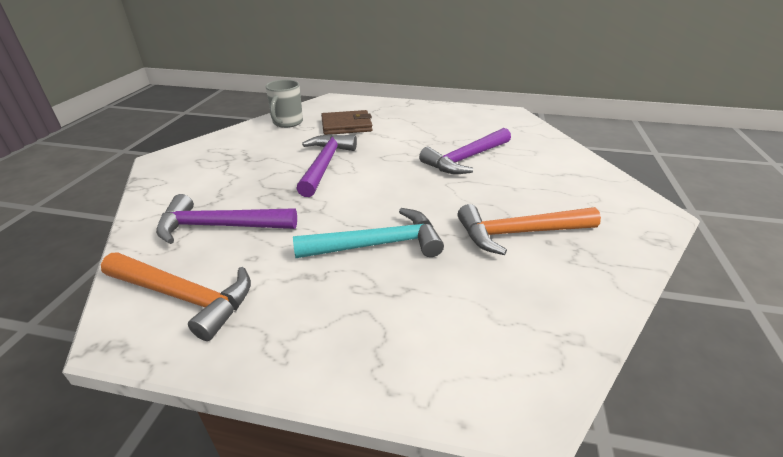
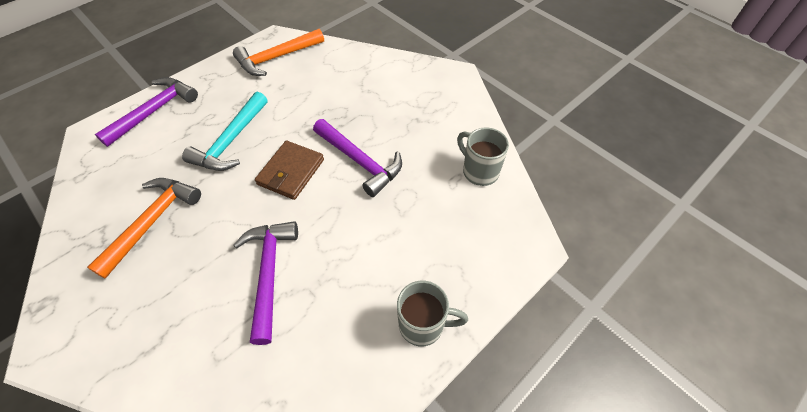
camera: 125 degrees right, 20 degrees up
purple hammer [156,194,297,244] -> purple hammer moved to [95,77,198,147]
brown wallet [321,110,373,135] -> brown wallet moved to [255,141,324,200]
none -> grey mug [397,281,468,346]

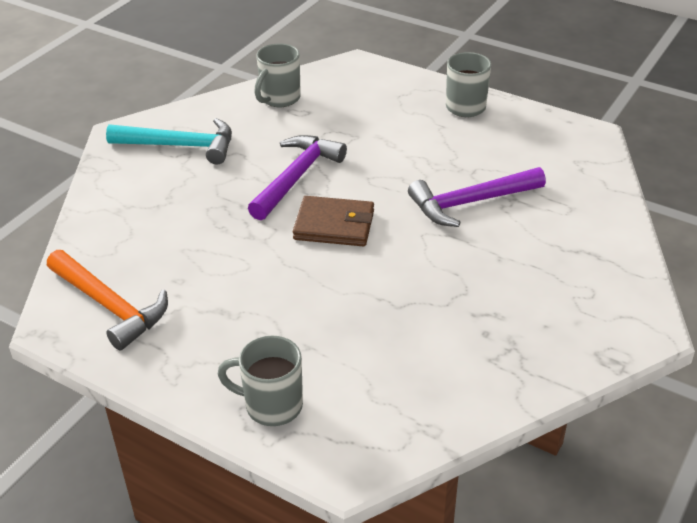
camera: 105 degrees left, 15 degrees down
orange hammer [87,178,201,279] -> none
purple hammer [95,77,198,147] -> grey mug [218,336,303,426]
turquoise hammer [182,92,268,171] -> turquoise hammer moved to [106,118,232,164]

